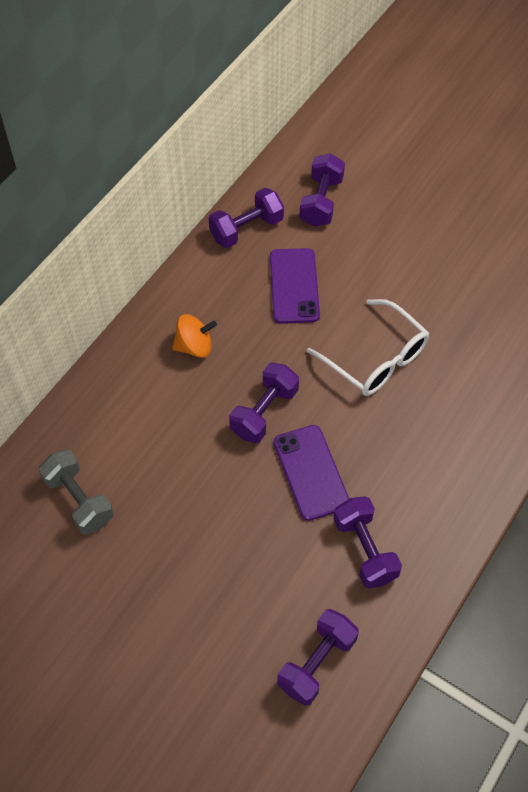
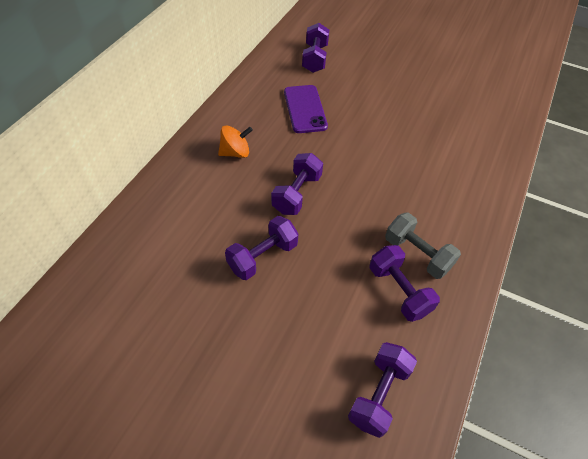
camera: 10 degrees left, 5 degrees down
grey dumbbell [38,449,114,534] -> grey dumbbell moved to [385,212,461,279]
purple dumbbell [209,188,284,248] -> purple dumbbell moved to [225,216,299,280]
purple phone [274,425,349,521] -> none
white glasses [307,299,429,396] -> none

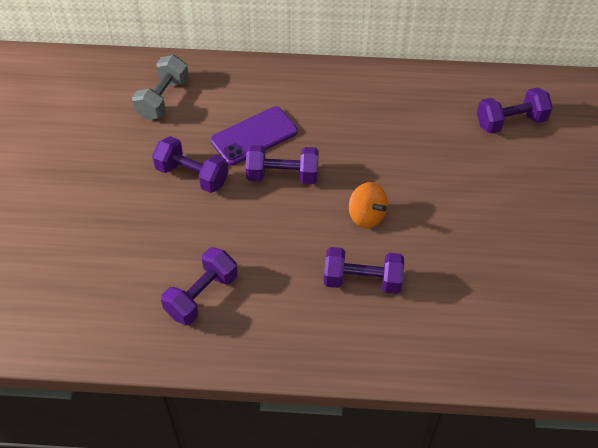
camera: 70 degrees right, 0 degrees up
orange spinning top [218,125,253,158] -> orange spinning top moved to [349,182,388,228]
purple phone [284,85,328,133] -> purple phone moved to [211,107,297,166]
purple dumbbell [348,342,417,438] -> purple dumbbell moved to [324,247,404,294]
grey dumbbell [385,212,461,279] -> grey dumbbell moved to [132,55,189,120]

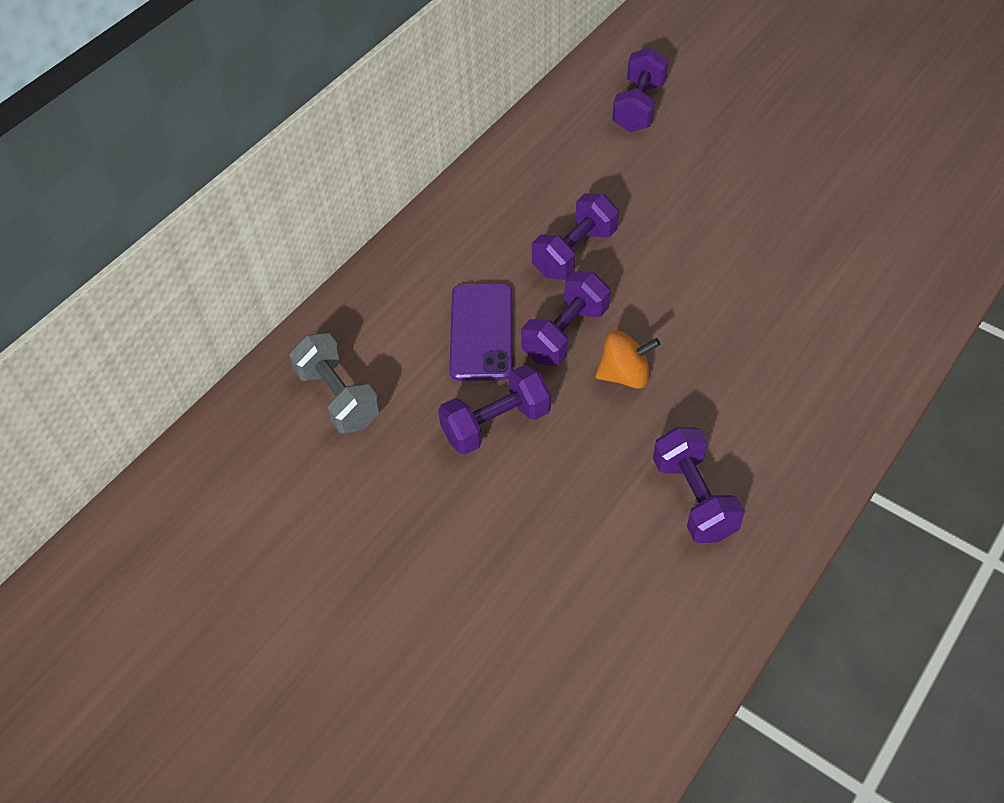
camera: 55 degrees left, 0 degrees up
purple dumbbell [324,247,404,294] -> purple dumbbell moved to [532,194,619,280]
orange spinning top [349,182,388,228] -> orange spinning top moved to [595,330,660,389]

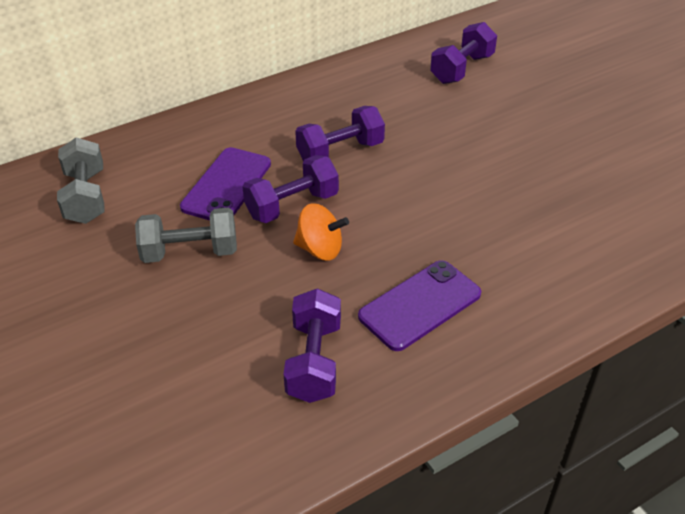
camera: 20 degrees right, 10 degrees down
purple dumbbell [438,365,551,455] -> grey dumbbell [135,208,237,263]
none -> purple phone [358,260,481,351]

